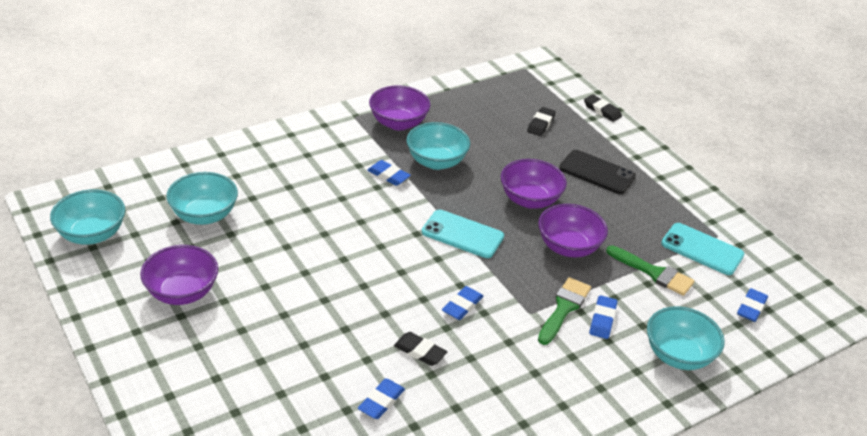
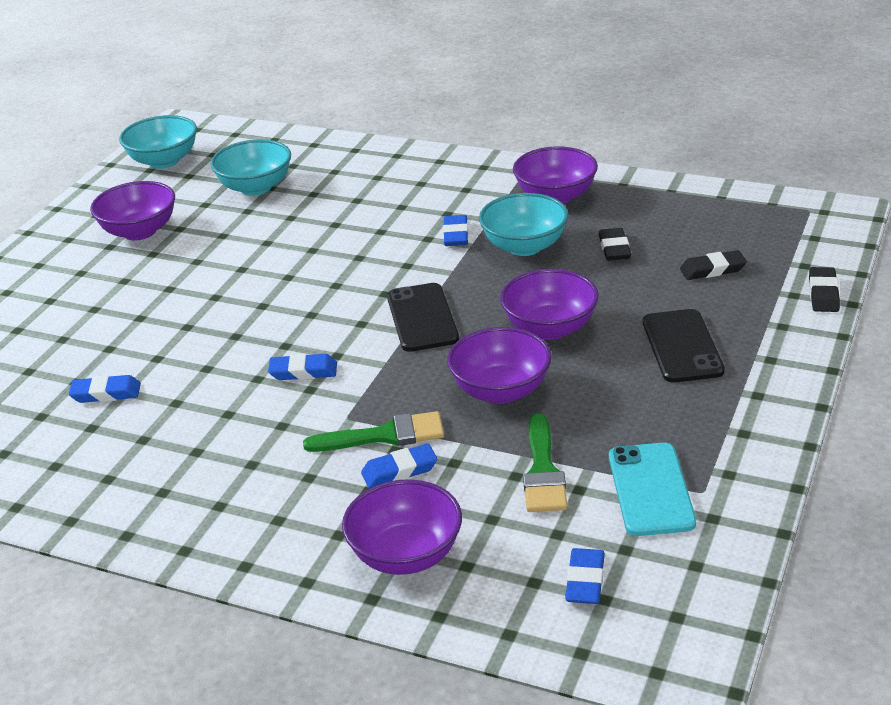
camera: 60 degrees right, 5 degrees down
black eraser [394,332,448,366] -> black eraser moved to [599,228,631,261]
turquoise phone [422,210,504,258] -> black phone [387,283,459,352]
turquoise bowl [647,306,725,370] -> purple bowl [342,479,462,575]
blue eraser [737,288,768,322] -> blue eraser turned 75 degrees counterclockwise [565,548,605,604]

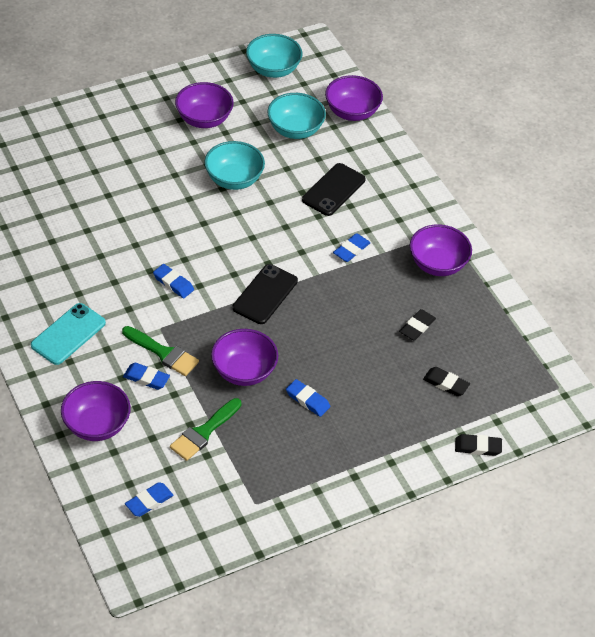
camera: 35 degrees right, 15 degrees up
blue eraser [69,375,141,403] -> blue eraser moved to [286,379,330,417]
turquoise bowl [479,193,569,256] -> turquoise bowl moved to [204,141,265,190]
purple bowl [500,269,599,340] -> purple bowl moved to [325,75,383,121]
turquoise phone [609,443,696,536] -> turquoise phone moved to [31,303,106,365]
black phone [643,309,725,382] -> black phone moved to [302,163,366,216]
black eraser [809,267,840,312] -> black eraser turned 45 degrees clockwise [455,434,502,456]

